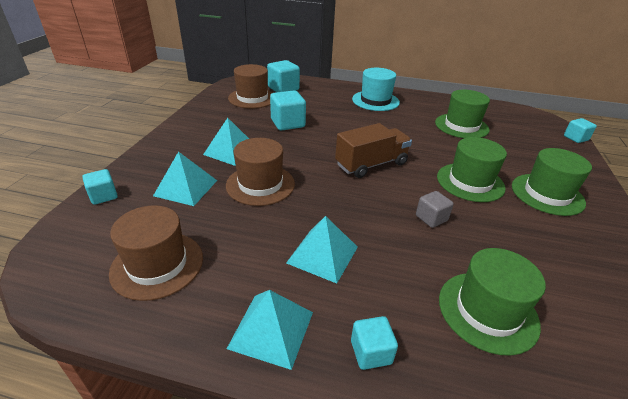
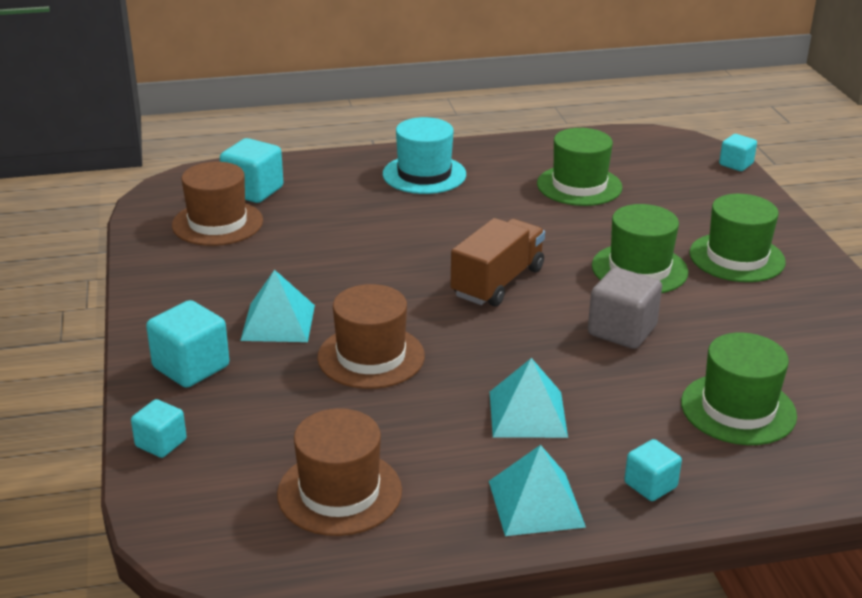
camera: 25 degrees left, 5 degrees down
turquoise pyramid [153,151,217,206] -> none
turquoise cube [270,90,306,131] -> turquoise cube moved to [146,300,229,388]
grey cube [416,191,454,228] -> grey cube [588,267,662,349], size x1.64

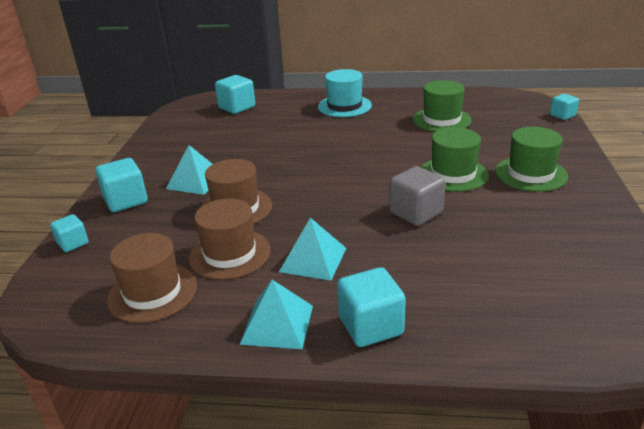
camera: 20 degrees right, 0 degrees up
brown hat [172,162,263,246] -> brown hat moved to [189,199,271,280]
brown truck [450,218,545,307] -> none
turquoise cube [624,439,682,501] -> turquoise cube [337,267,406,347], size x1.64
green hat [681,332,797,445] -> none

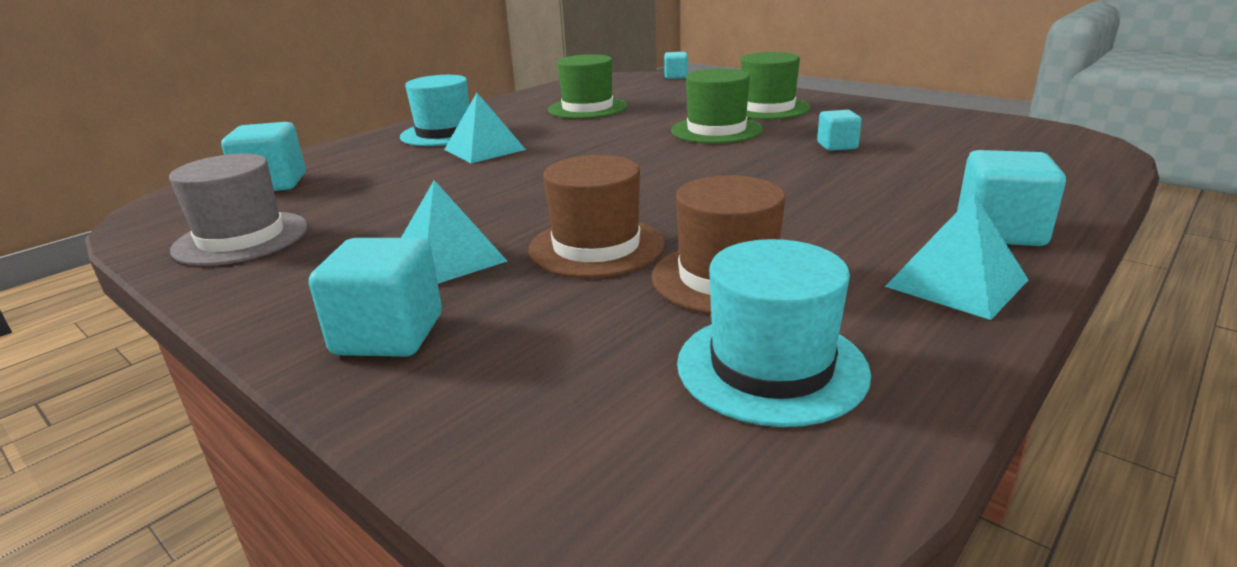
camera: 55 degrees left, 5 degrees down
turquoise cube [50,214,89,252] -> turquoise cube moved to [817,110,862,151]
brown hat [107,233,197,323] -> turquoise hat [677,239,871,427]
turquoise pyramid [279,218,346,281] -> turquoise pyramid moved to [444,93,526,163]
grey cube [389,166,446,226] -> none
none -> grey hat [169,154,308,266]

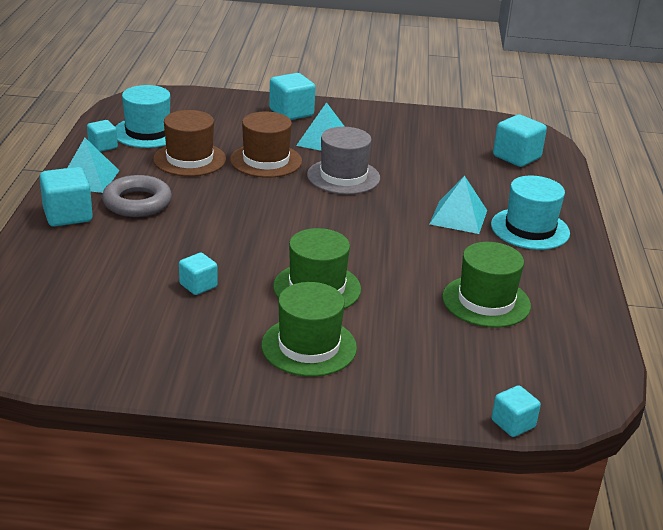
camera: 140 degrees right, 5 degrees up
grey hat [169,154,308,266] -> grey hat moved to [307,127,380,194]
none -> turquoise cube [87,120,118,152]
none -> grey ring [102,175,172,217]

